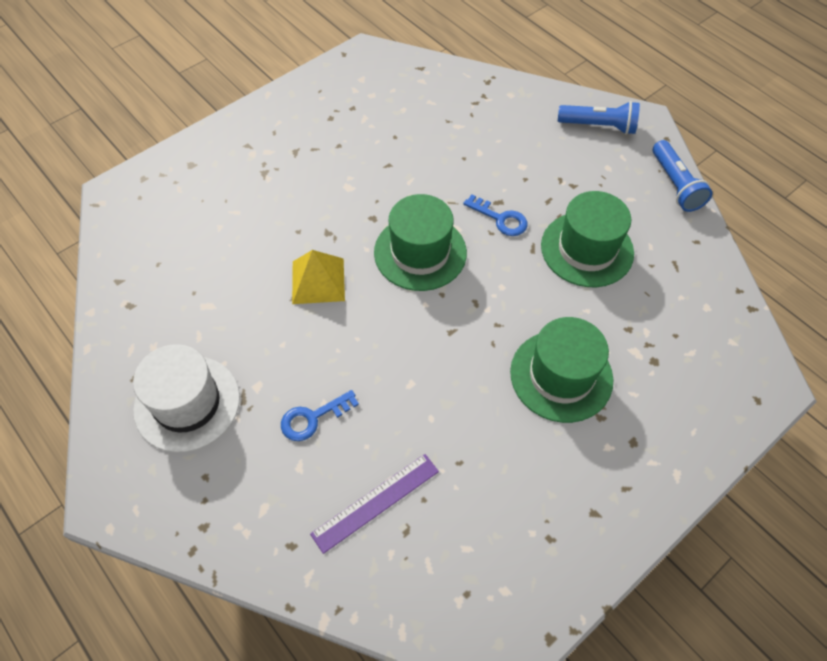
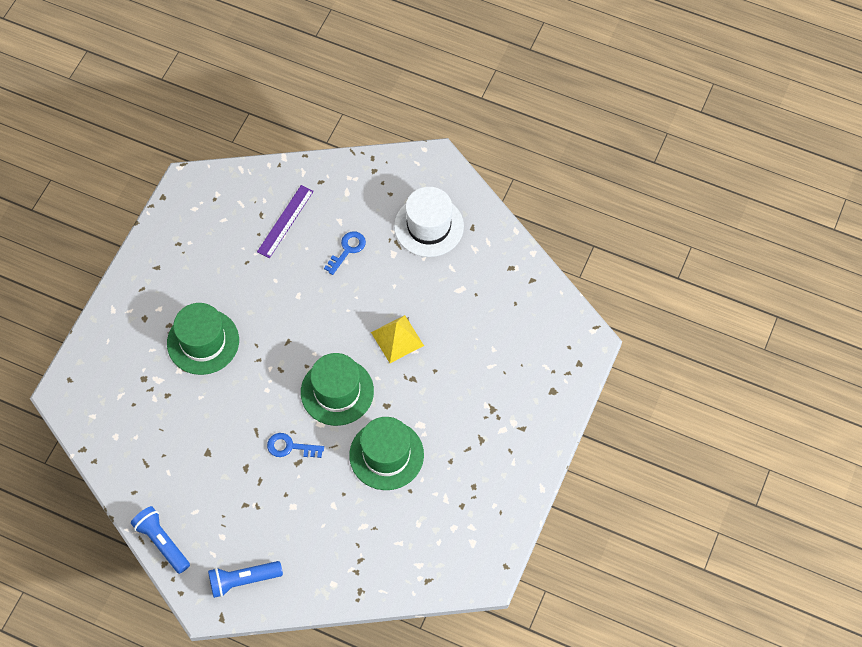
camera: 155 degrees right, 5 degrees up
green hat [541,191,634,287] -> green hat moved to [349,417,424,490]

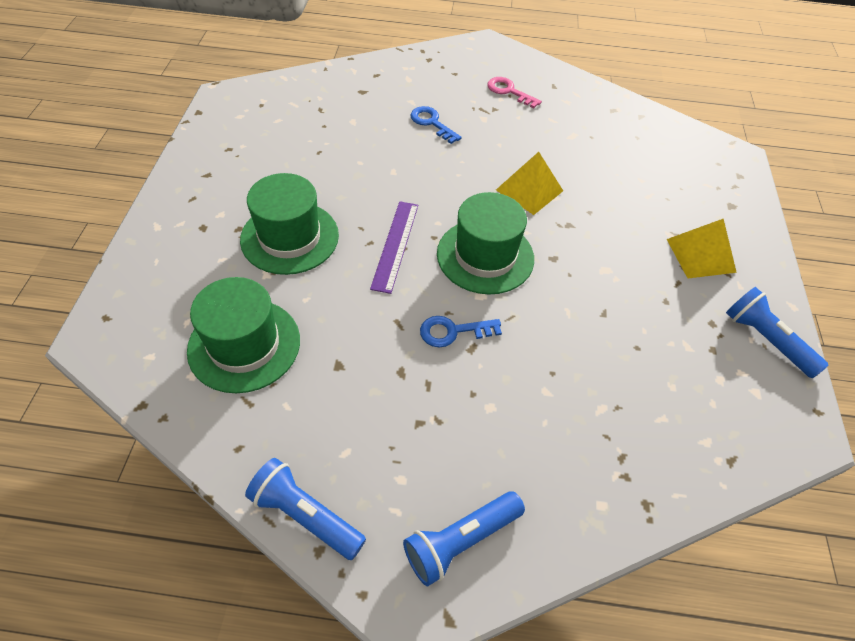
camera: 20 degrees left, 10 degrees down
purple ruler [257,185,314,258] -> purple ruler moved to [370,201,418,294]
blue key [324,231,366,275] -> blue key turned 60 degrees counterclockwise [410,106,462,144]
green hat [349,417,424,490] -> green hat moved to [187,277,300,393]
white hat [394,187,464,257] -> pink key [487,77,542,108]
none -> yellow pyramid [667,219,737,278]
none -> blue flashlight [726,287,829,378]

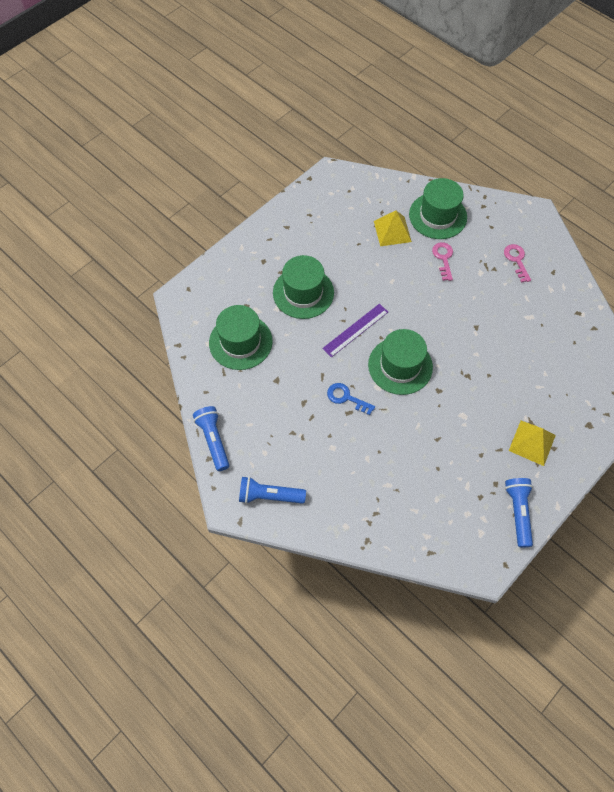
camera: 40 degrees right, 10 degrees up
blue key [410,106,462,144] -> pink key [432,242,453,281]
yellow pyramid [496,152,563,215] -> yellow pyramid moved to [374,211,412,246]
none -> green hat [409,178,467,239]

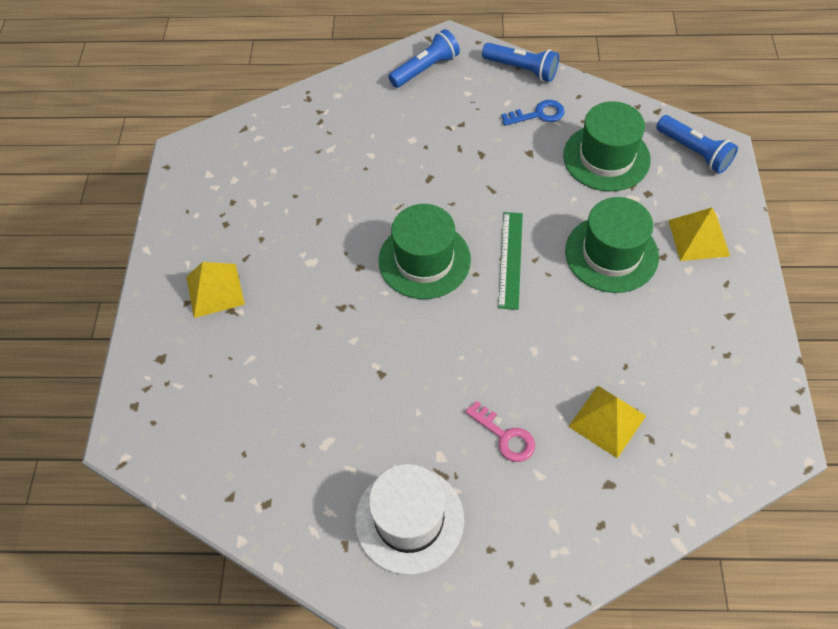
camera: 140 degrees right, 5 degrees down
purple ruler [322,304,388,357] -> green ruler [498,212,523,310]
blue key [327,383,375,415] -> blue key moved to [501,100,565,126]
green hat [409,178,467,239] -> none
pink key [504,244,531,283] -> white hat [355,464,464,575]
blue flashlight [505,478,533,547] -> blue flashlight moved to [656,115,738,174]
none -> yellow pyramid [668,207,730,261]

